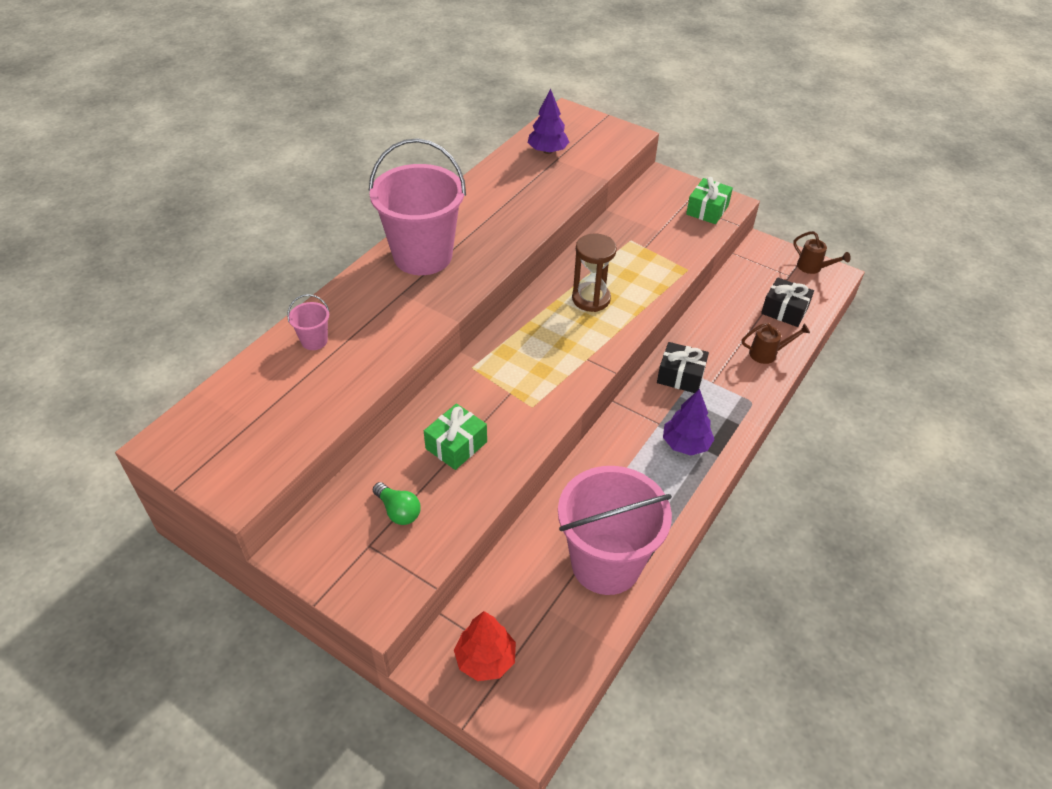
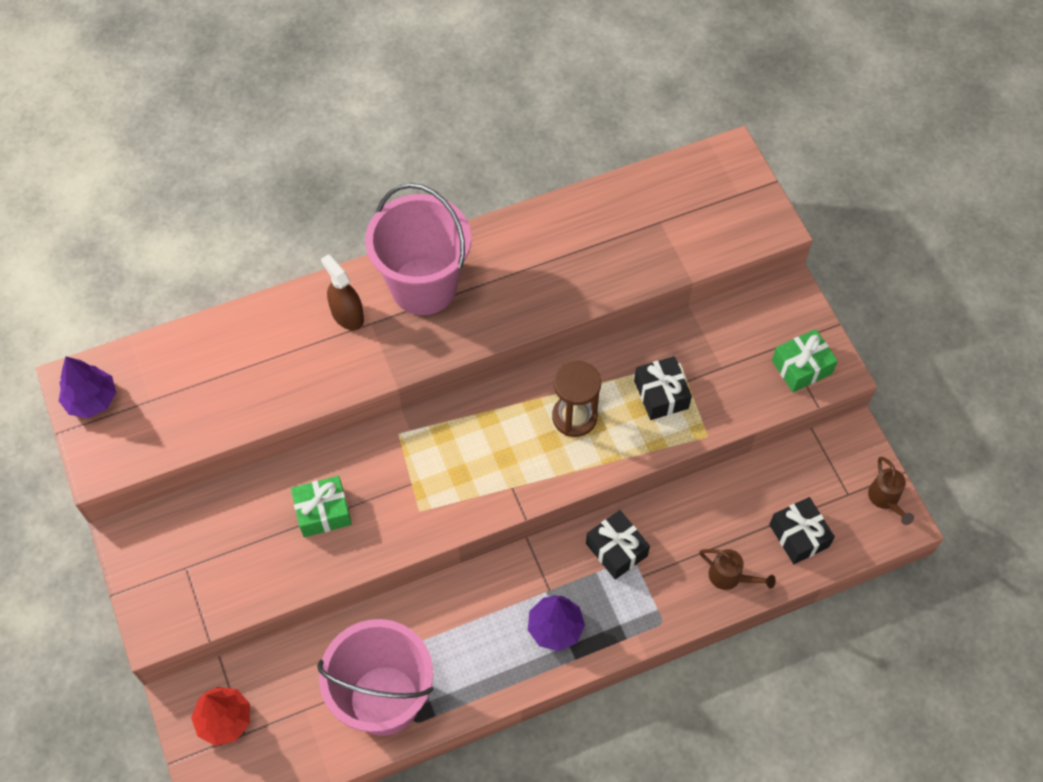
camera: 35 degrees right, 15 degrees up
pink bucket [287,294,329,350] -> none
green light bulb [373,482,421,525] -> none
purple tree [528,88,569,154] -> purple tree moved to [59,357,116,418]
none -> brown spray bottle [321,254,364,330]
none -> black gift [634,356,692,420]

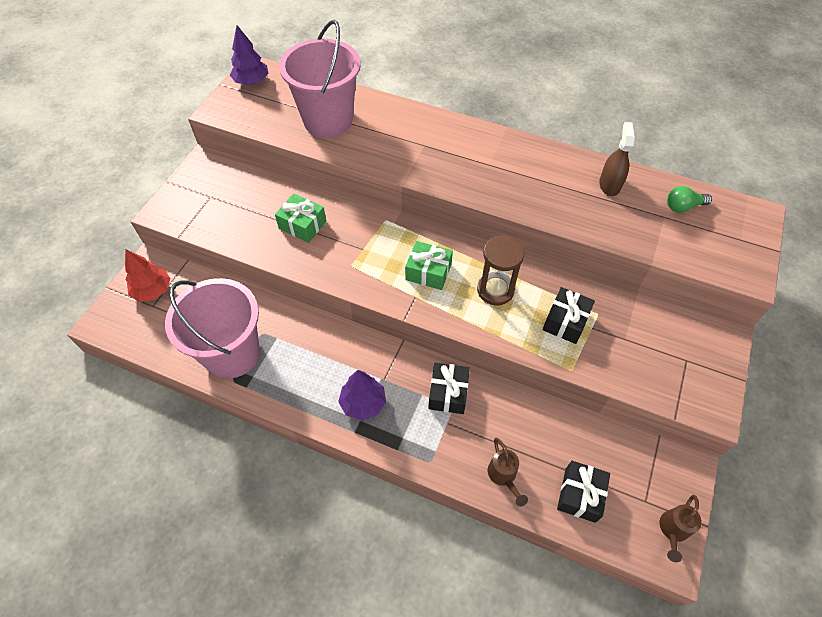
camera: 45 degrees right, 5 degrees down
brown spray bottle [321,254,364,330] -> brown spray bottle moved to [599,122,635,196]
pink bucket [365,183,471,315] -> pink bucket moved to [279,20,361,137]
green gift [772,329,838,392] -> green gift moved to [405,241,453,290]
none -> green light bulb [667,186,712,212]

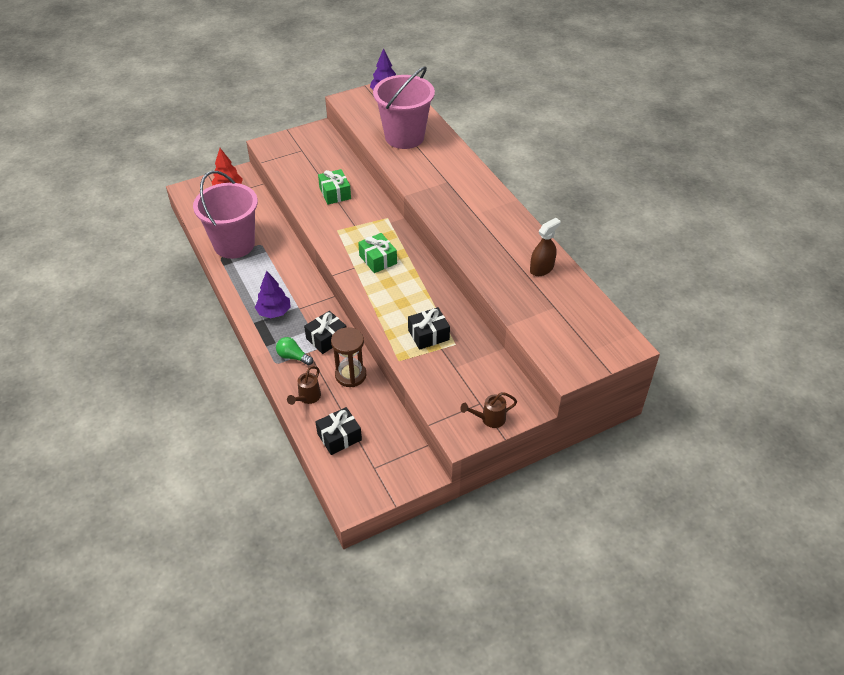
camera: 40 degrees right, 10 degrees down
brown hourglass [477,235,525,305] -> brown hourglass moved to [331,327,366,387]
brown watering can [660,495,702,562] -> brown watering can moved to [460,392,517,428]
green light bulb [667,186,712,212] -> green light bulb moved to [276,337,313,365]

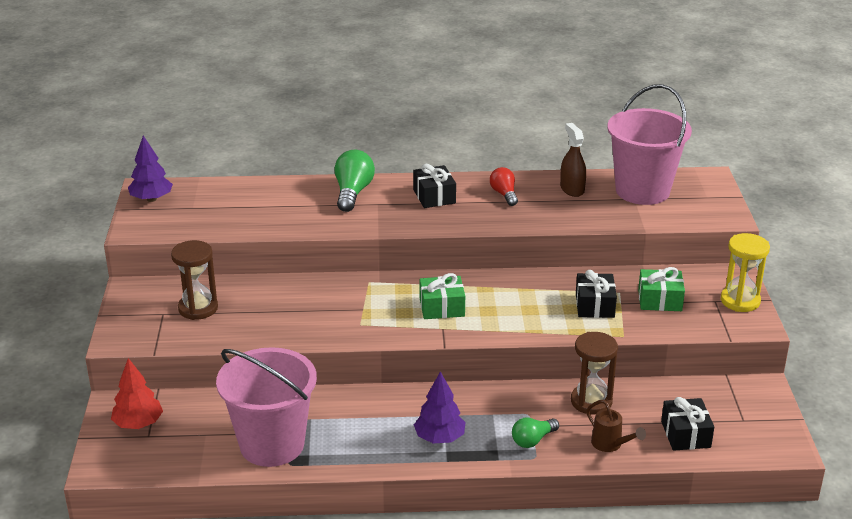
camera: 65 degrees left, 15 degrees down
black gift [304,311,347,354] -> black gift moved to [413,164,456,208]
green gift [318,169,351,205] -> green gift moved to [638,267,685,311]
pink bucket [373,66,435,149] -> pink bucket moved to [607,84,692,205]
brown watering can [460,392,517,428] -> yellow hourglass [721,233,770,312]
none -> brown hourglass [171,240,218,320]
none -> green light bulb [335,150,375,212]
none -> red light bulb [490,167,518,206]

